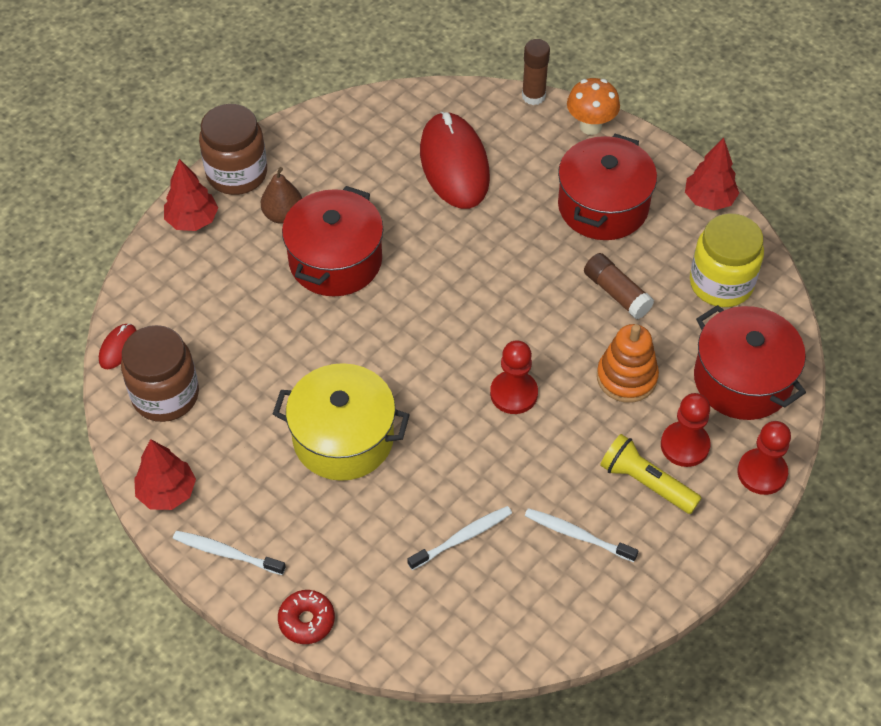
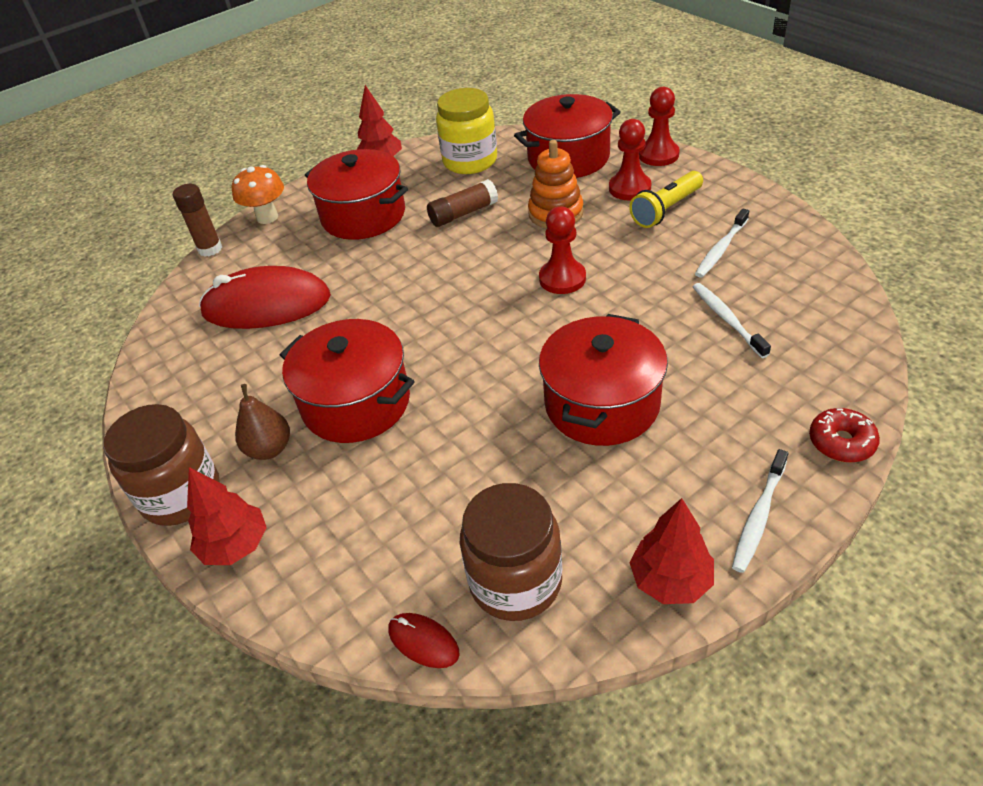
camera: 75 degrees left, 10 degrees down
yellow pot [273,363,410,481] -> red pot [539,314,668,446]

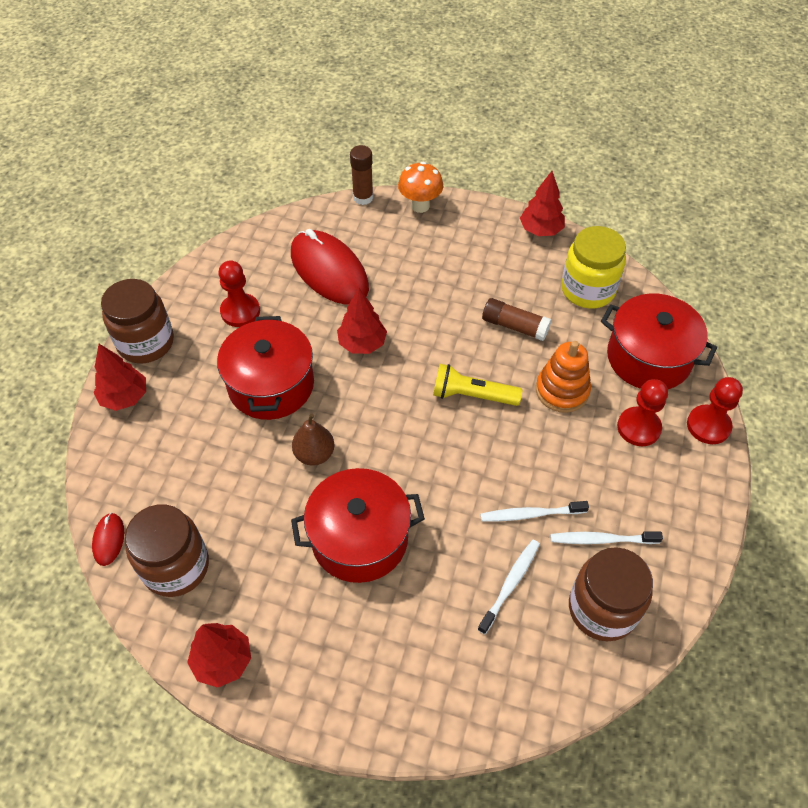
camera: 50 degrees right, 10 degrees up
brown pear [235,384,290,460] -> brown pear moved to [292,414,335,465]
red pot [305,149,408,240] -> none
red pawn [539,207,586,294] -> red pawn moved to [218,260,260,327]
yellow flashlight [629,171,703,228] -> yellow flashlight moved to [433,364,522,406]
white toothbrush [732,449,789,573] -> white toothbrush moved to [480,501,589,521]
red donut [809,408,880,463] -> none
none -> red tree [337,288,387,354]
none -> brown jar [569,547,653,641]

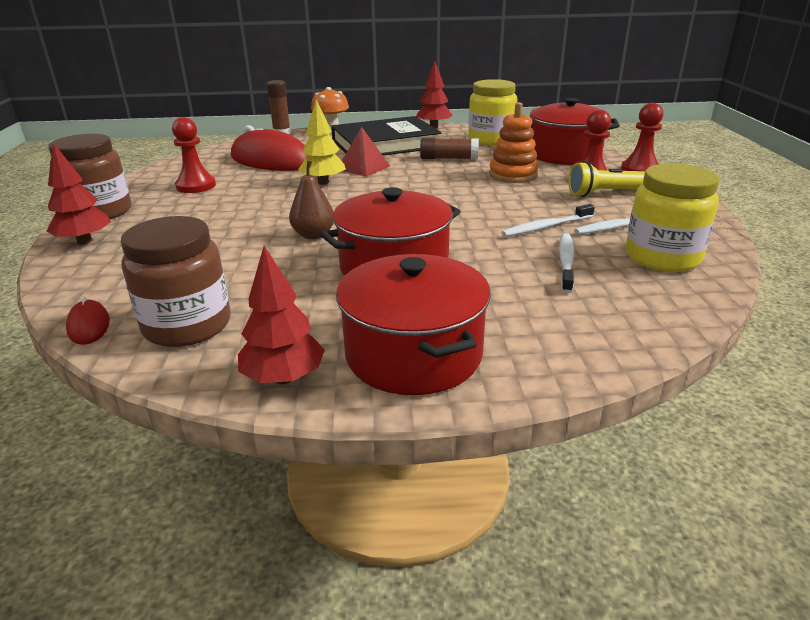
camera: 20 degrees left, 25 degrees down
red pot [217,316,314,420] -> red pot moved to [336,254,491,395]
red tree [337,288,387,354] -> yellow tree [298,99,346,185]
yellow flashlight [433,364,522,406] -> yellow flashlight moved to [569,161,645,197]
brown jar [569,547,653,641] -> yellow jar [626,163,719,272]
none -> black book [331,116,441,156]
none -> red pyramid [342,127,390,177]

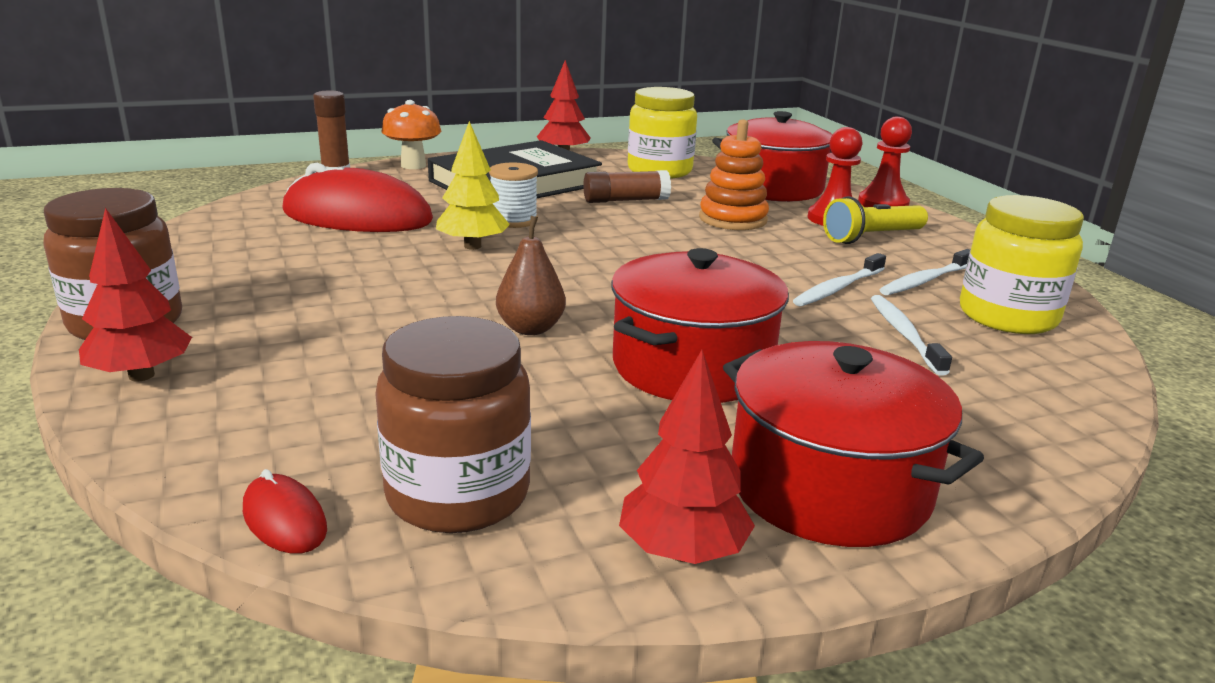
camera: 20 degrees left, 5 degrees down
red pawn [172,117,216,193] -> none
red pyramid [342,127,390,177] -> white spool [489,163,538,228]

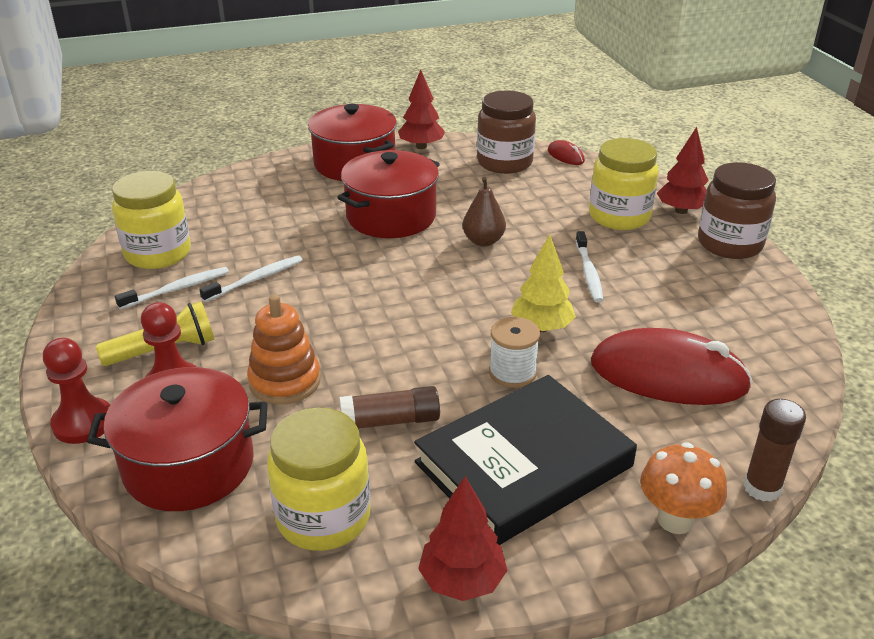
camera: 175 degrees left, 10 degrees up
white toothbrush [871,295,952,376] -> white toothbrush moved to [576,231,603,302]
none -> yellow jar [589,138,659,230]

